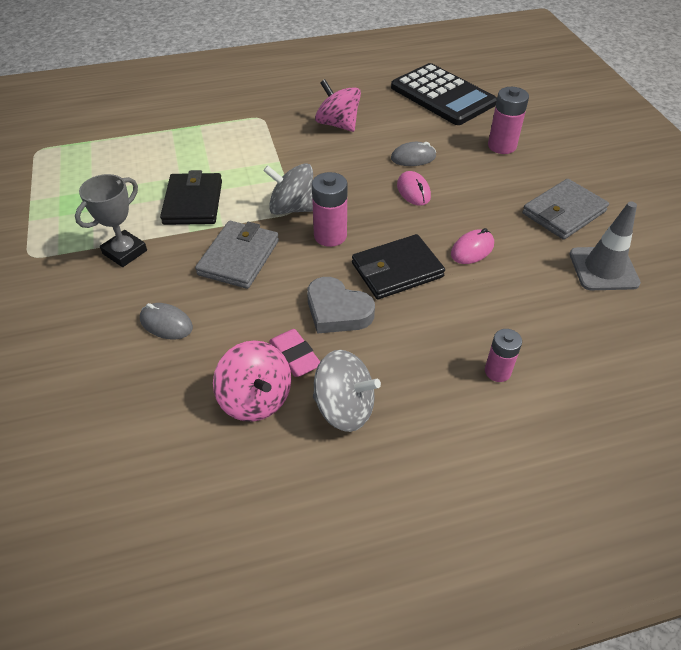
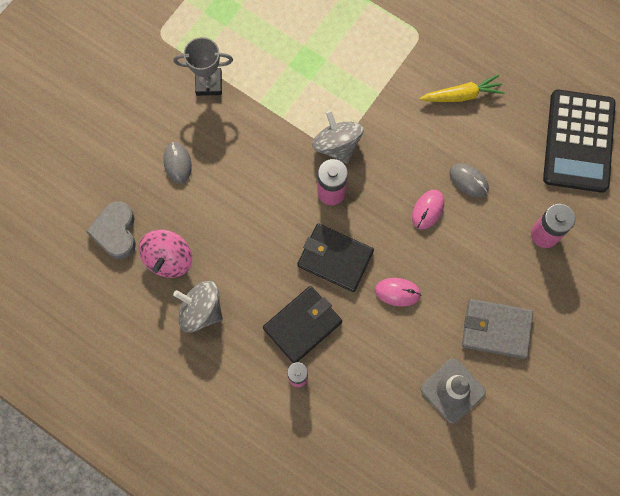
camera: 50 degrees right, 25 degrees up
black wallet [160,170,222,225] -> black wallet moved to [263,286,342,363]
grey wallet [195,221,279,289] -> none
pink eraser [269,329,320,377] -> none
grey heart [307,277,375,334] -> grey heart moved to [86,201,136,260]
grey spinning top [313,350,381,432] -> grey spinning top turned 135 degrees clockwise [173,281,223,333]
pink spinning top [315,79,361,132] -> yellow carrot [419,74,505,102]

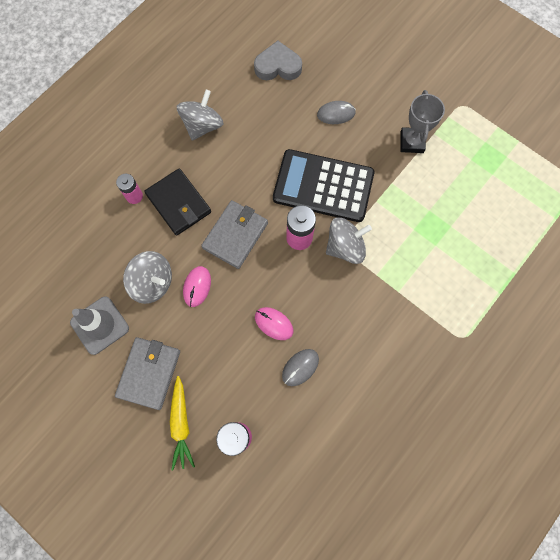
camera: 95 degrees right, 0 degrees up
pink spinning top [139,230,192,278] -> none
black wallet [297,224,374,292] -> grey wallet [201,200,268,269]
yellow carrot [419,74,505,102] -> yellow carrot moved to [170,376,195,471]
black calculator [543,90,616,193] -> black calculator moved to [273,149,374,222]
none -> grey spinning top [123,251,172,304]

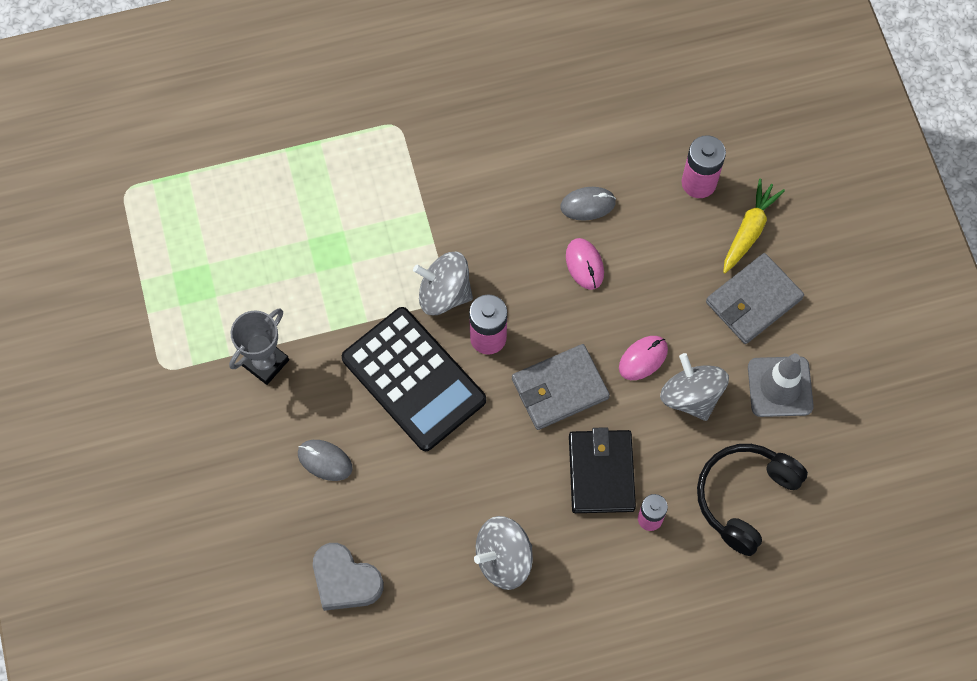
camera: 145 degrees left, 5 degrees down
none -> black headphones [697,444,808,556]

